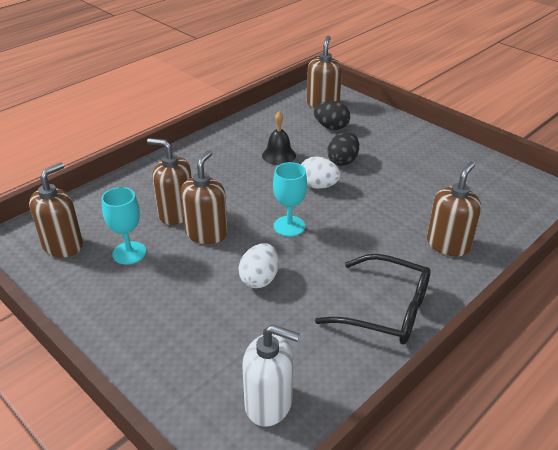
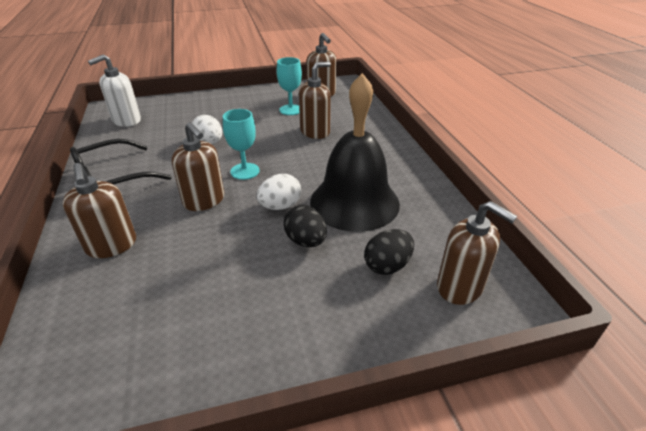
camera: 120 degrees right, 0 degrees up
brown soap dispenser [180,150,228,244] -> brown soap dispenser moved to [172,122,224,211]
black bell [262,112,296,165] -> black bell [310,73,400,232], size x2.26

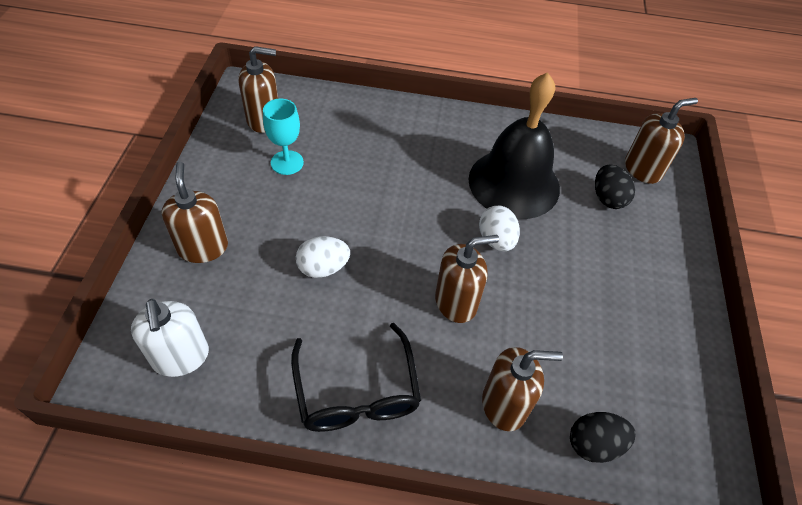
camera: 70 degrees left, 15 degrees up
turquoise goblet [223,109,260,180] -> none
black egg [284,205,327,247] -> black egg moved to [570,412,636,463]
brown soap dispenser [299,62,331,139] -> brown soap dispenser moved to [161,162,228,263]

